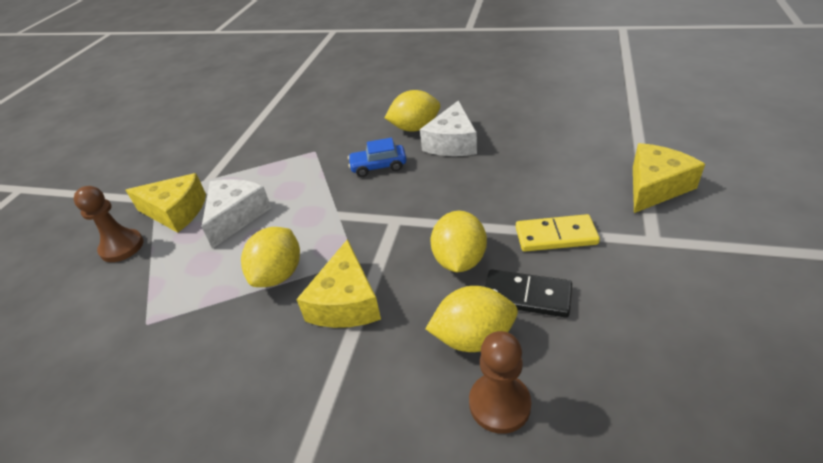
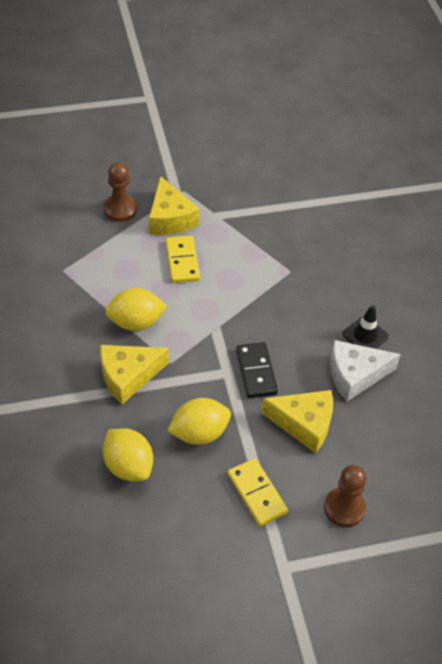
camera: 55 degrees right, 10 degrees up
white cheese [201,179,272,249] -> yellow domino [165,236,200,283]
blue car [348,138,407,177] -> none
yellow lemon [384,90,440,132] -> black traffic cone [342,305,389,349]
brown pawn [469,331,531,434] -> brown pawn moved to [324,465,367,527]
black domino [485,269,572,318] -> black domino moved to [236,342,278,398]
yellow cheese [633,143,705,213] -> yellow cheese moved to [261,390,333,453]

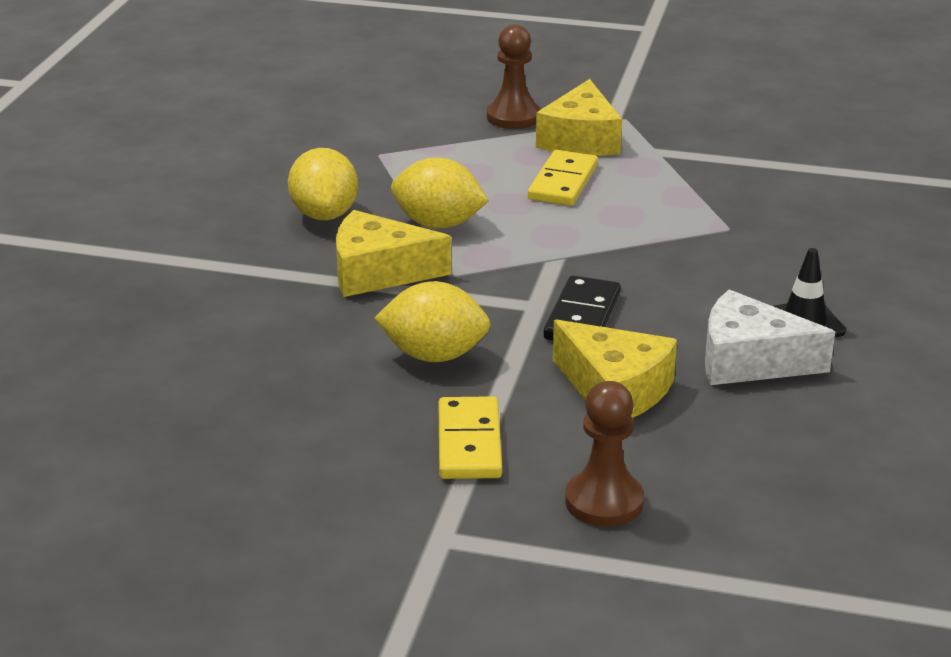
camera: 30 degrees right, 20 degrees down
yellow lemon [103,428,153,481] -> yellow lemon moved to [288,148,358,220]

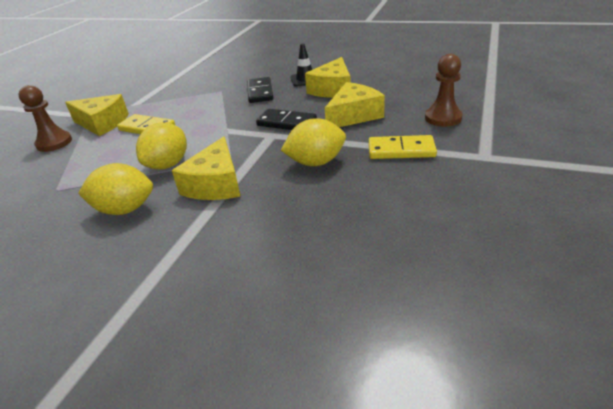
camera: 80 degrees left, 5 degrees up
yellow lemon [374,281,491,362] -> yellow lemon turned 60 degrees clockwise [281,118,346,166]
white cheese [705,289,835,385] -> yellow cheese [305,57,351,98]
none -> black domino [247,77,273,103]

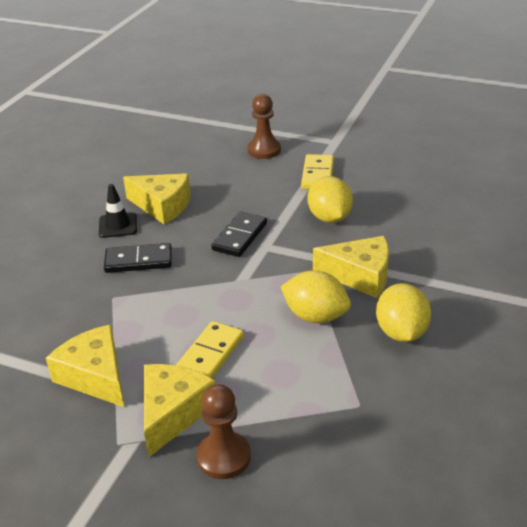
camera: 90 degrees left, 0 degrees up
yellow cheese [325,82,385,127] -> yellow cheese moved to [46,325,124,407]

